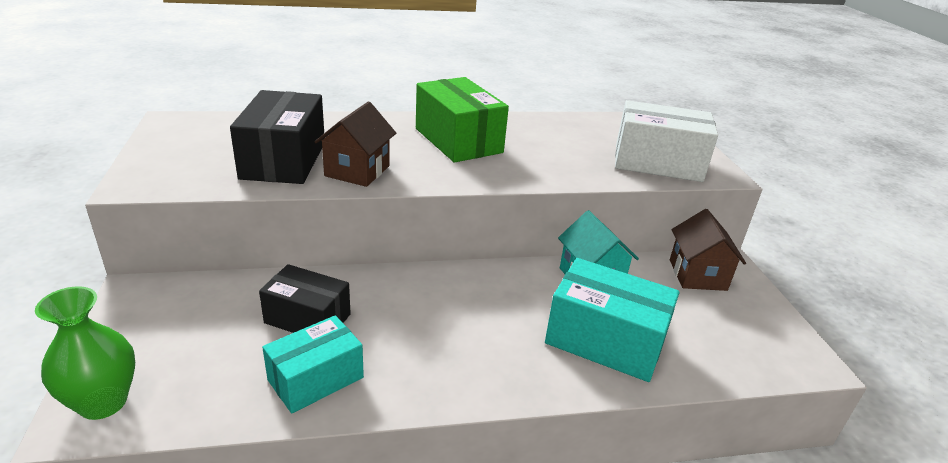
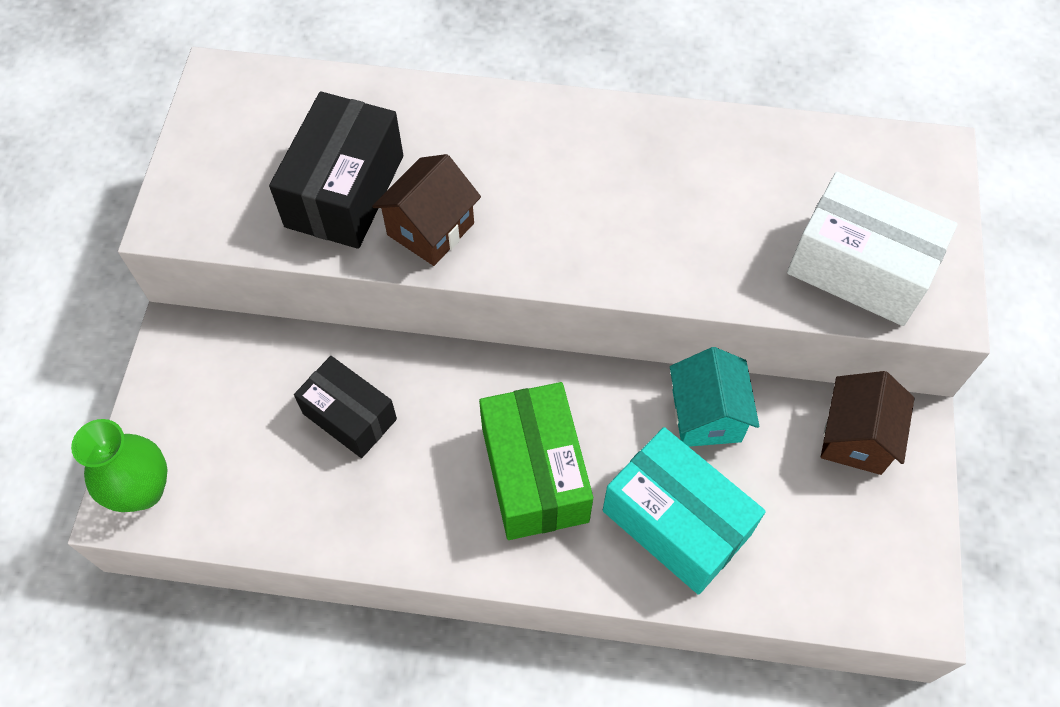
camera: 20 degrees right, 30 degrees up
turquoise box [262,315,364,413] -> none
green box [416,77,509,163] -> green box moved to [479,382,593,540]

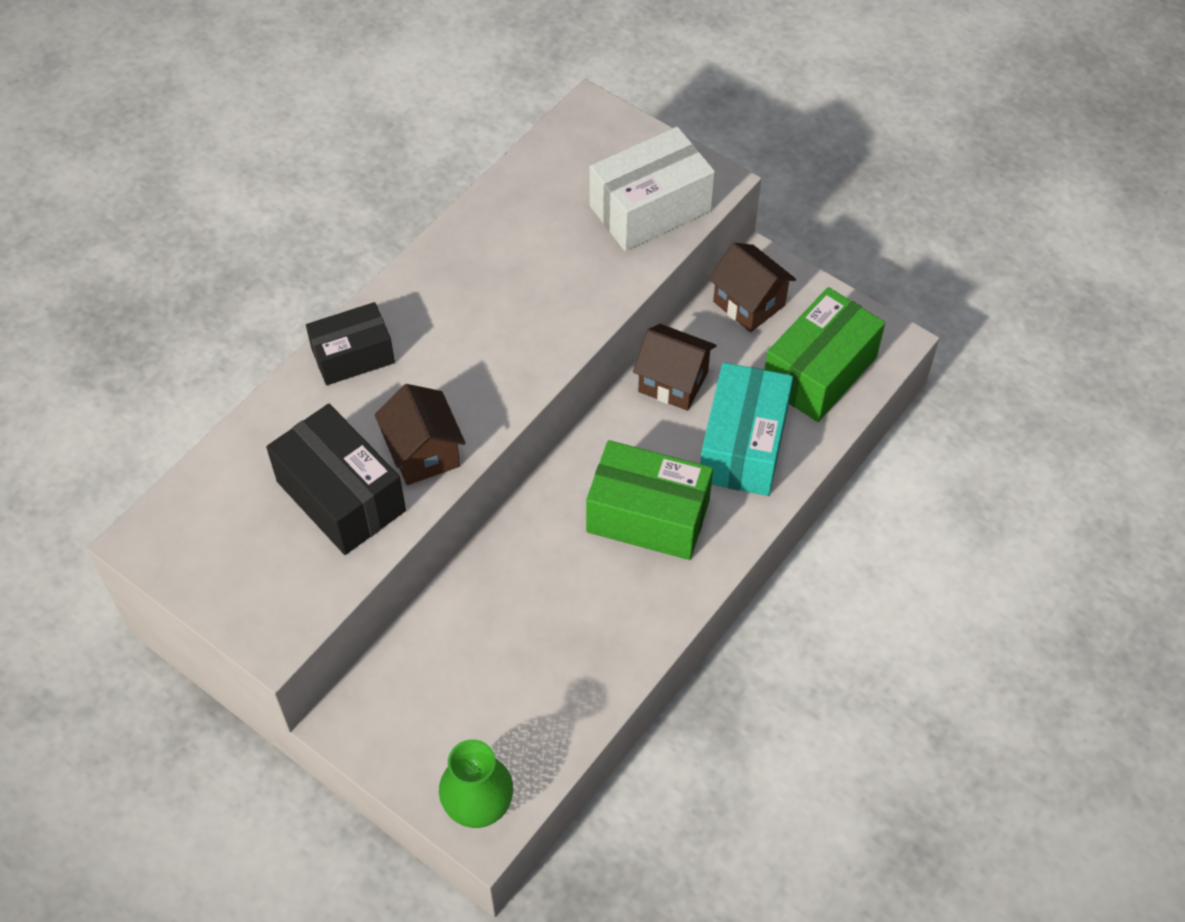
camera: 60 degrees left, 5 degrees down
black box [294,356,397,458] -> black box moved to [306,302,395,385]
turquoise box [603,427,766,595] -> turquoise box turned 60 degrees counterclockwise [700,362,793,496]
turquoise house [670,347,759,447] -> brown house [633,324,717,411]
none -> green box [765,287,885,422]

